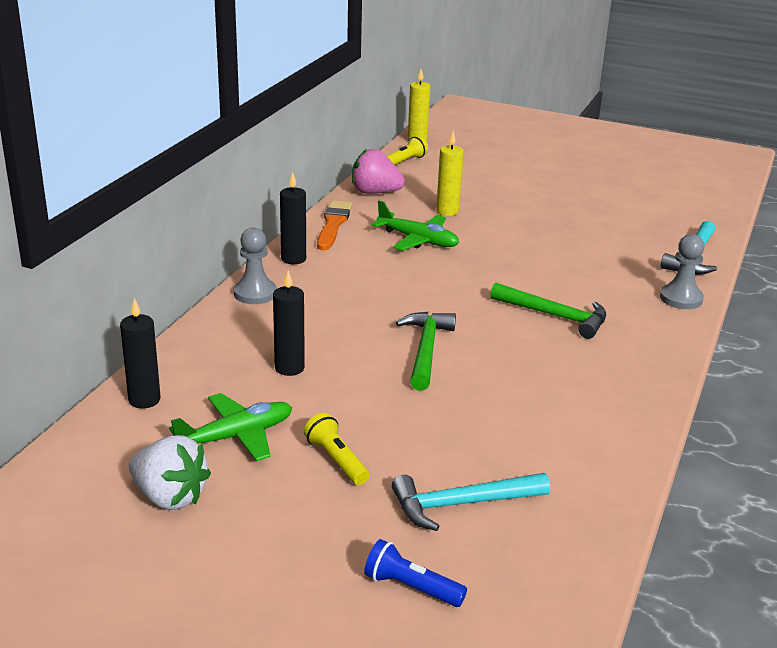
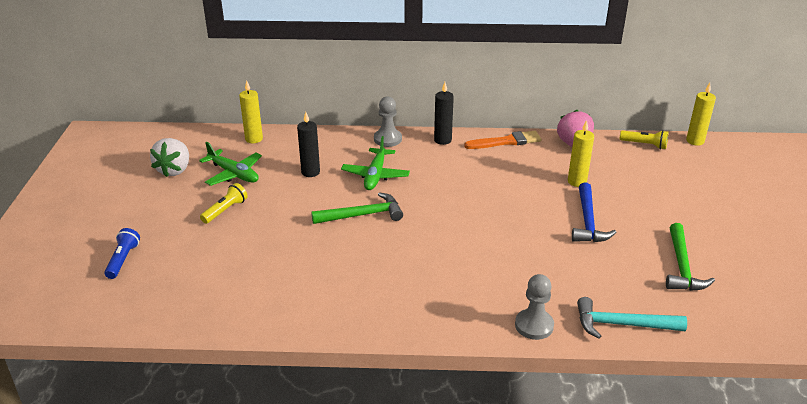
camera: 70 degrees right, 5 degrees up
black candle [120,298,161,409] -> yellow candle [239,80,263,143]
green plane [372,201,459,251] -> green plane moved to [341,136,410,190]
turquoise hammer [392,473,550,531] -> none
green hammer [490,283,606,339] -> green hammer moved to [666,223,715,291]
none -> blue hammer [572,182,617,242]

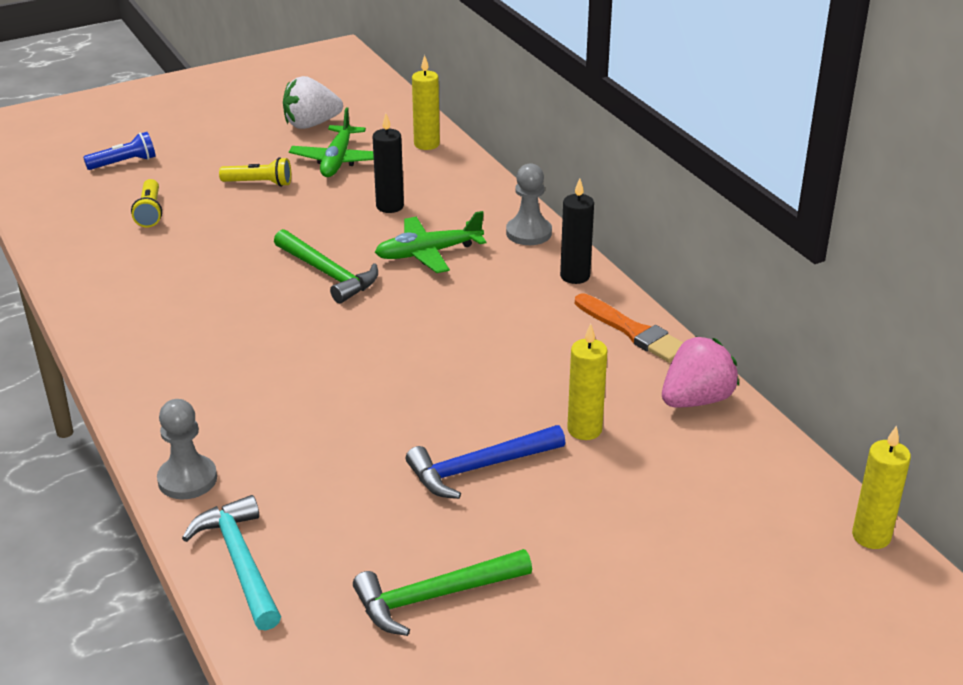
camera: 60 degrees right, 0 degrees up
yellow flashlight [620,130,668,149] -> yellow flashlight moved to [131,179,162,228]

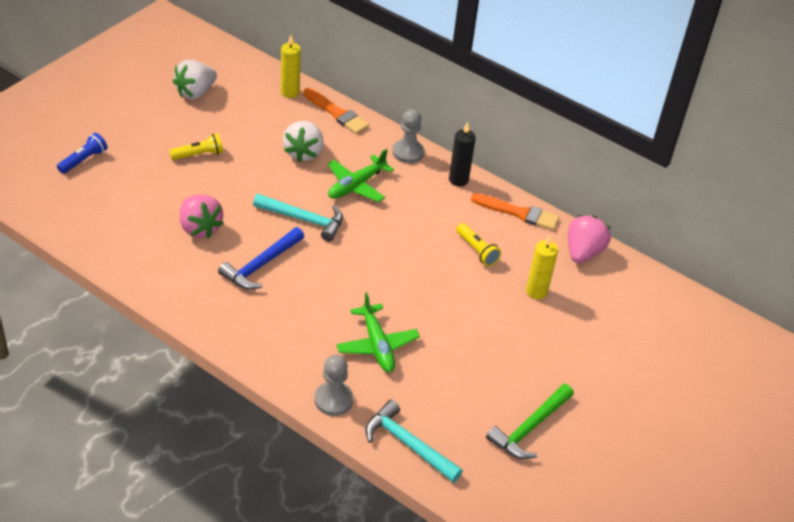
camera: 30 degrees left, 10 degrees up
yellow flashlight [131,179,162,228] -> yellow flashlight moved to [456,223,501,266]
green hammer [274,229,378,303] -> turquoise hammer [253,194,343,242]
green plane [289,107,374,177] -> green plane moved to [337,293,420,373]
black candle [372,113,404,213] -> white strawberry [283,121,324,162]
blue hammer [406,425,566,499] -> blue hammer moved to [218,227,304,290]
yellow candle [852,425,911,549] -> none
none -> pink strawberry [180,195,224,238]
none -> orange brush [303,88,369,134]

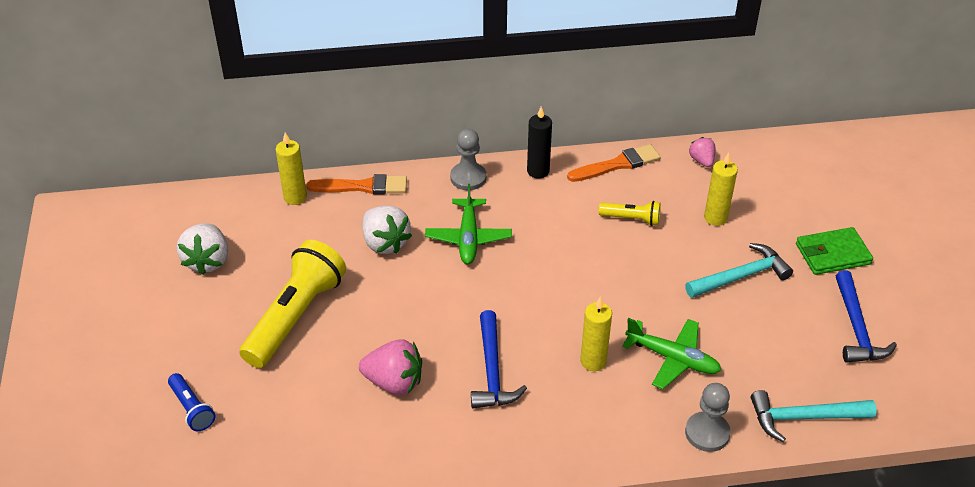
camera: 40 degrees left, 0 degrees up
blue flashlight [57,133,108,174] -> blue flashlight turned 150 degrees clockwise [168,373,216,431]
yellow flashlight [169,133,223,160] -> yellow flashlight [239,240,346,368], size x2.09
turquoise hammer [253,194,343,242] -> turquoise hammer moved to [685,243,793,298]
green hammer [486,384,574,459] -> blue hammer [836,271,897,363]
pink strawberry [568,215,611,263] -> pink strawberry [689,137,715,167], size x0.58
none -> yellow candle [580,297,612,371]
none -> green wallet [796,227,873,275]

